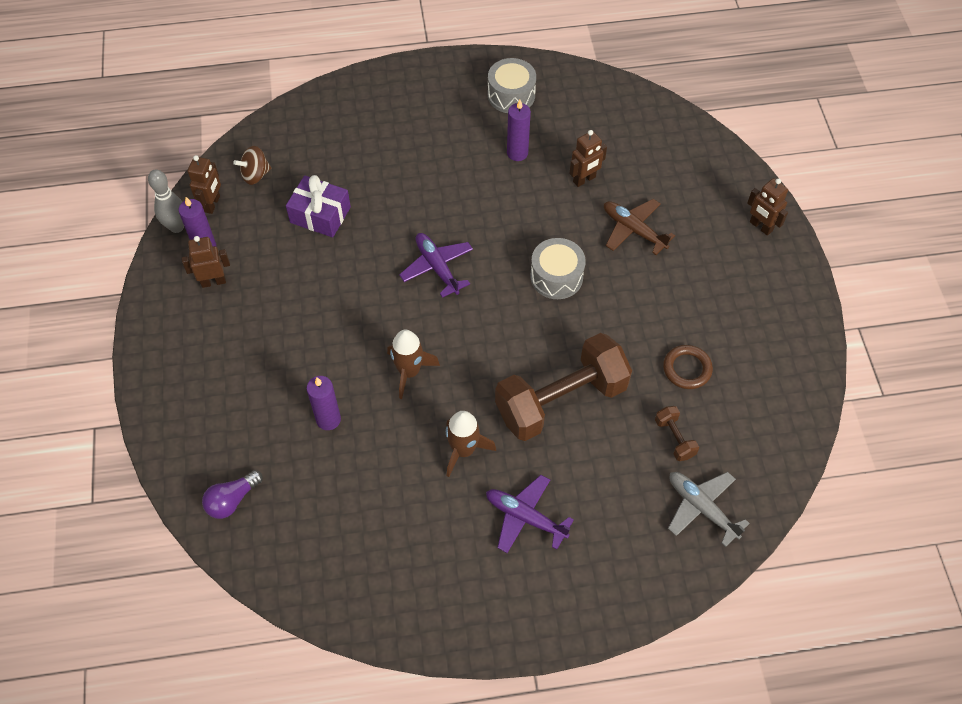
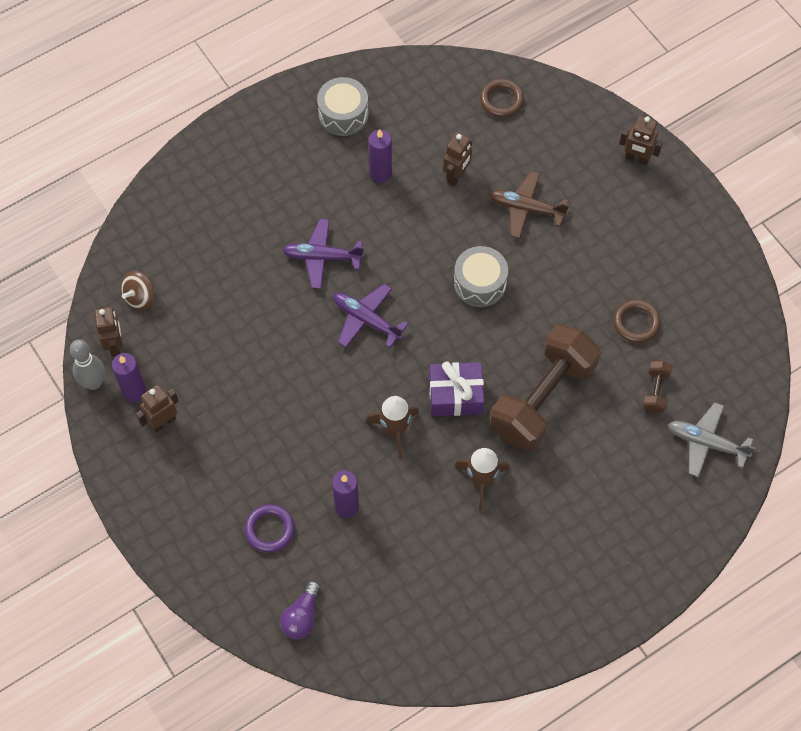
camera: 25 degrees left, 5 degrees up
purple gift [286,175,351,238] -> purple gift moved to [429,361,484,416]
purple plane [486,475,574,553] -> purple plane moved to [282,219,364,289]
brown dumbbell [655,406,699,461] -> brown dumbbell turned 60 degrees clockwise [643,360,672,413]
none -> purple ring [244,504,295,553]
none -> brown ring [480,79,524,118]

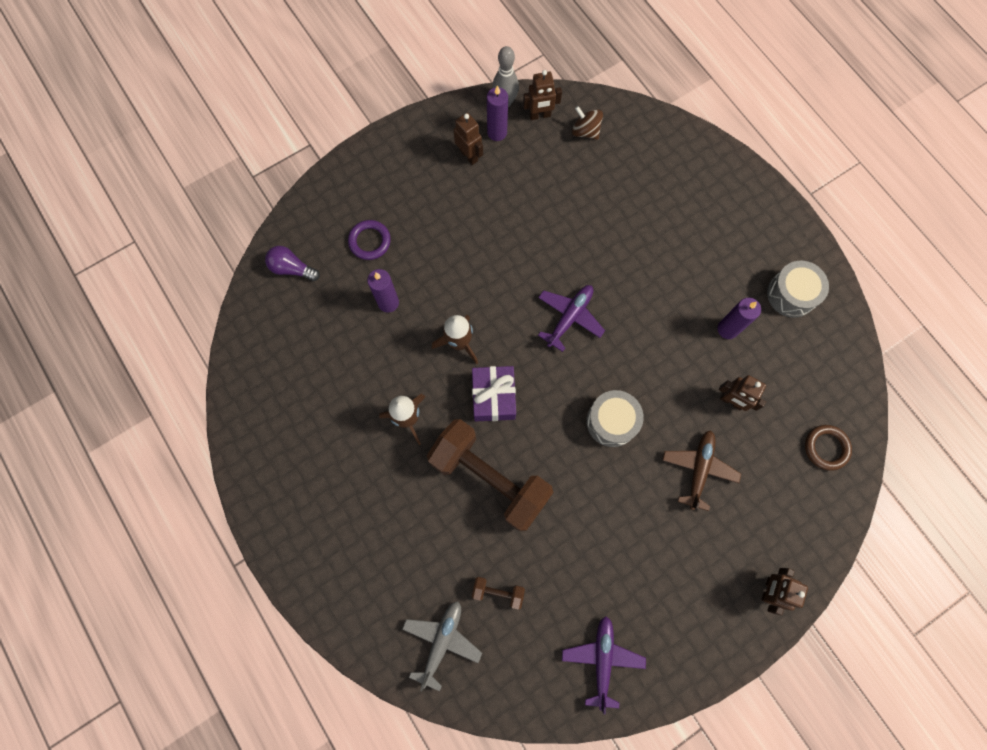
camera: 90 degrees right, 10 degrees up
purple plane [282,219,364,289] -> purple plane moved to [562,616,646,715]
brown ring [613,300,661,343] -> none

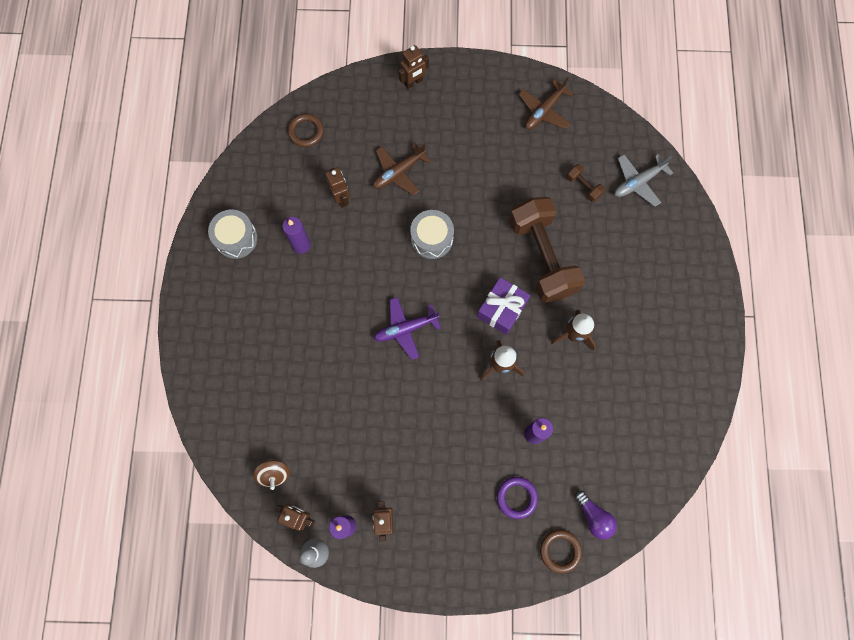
camera: 145 degrees left, 0 degrees up
purple plane [562,616,646,715] -> brown plane [519,77,574,130]
none -> brown ring [540,530,582,573]

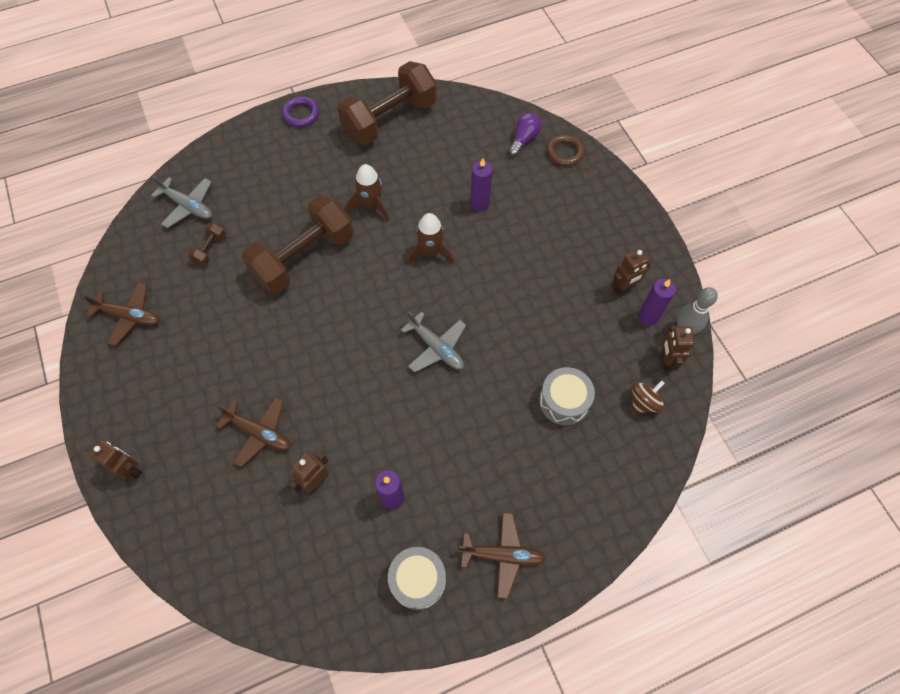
camera: 115 degrees left, 10 degrees down
brown ring [288,114,324,147] -> none
purple plane [374,297,441,360] -> grey plane [401,311,466,372]
grey drum [410,210,454,259] -> grey drum moved to [539,367,595,425]
purple gift [477,277,530,335] -> none
purple ring [497,477,538,519] -> purple ring moved to [282,97,319,127]
none -> brown dumbbell [337,61,437,145]
none -> brown plane [459,512,546,599]

